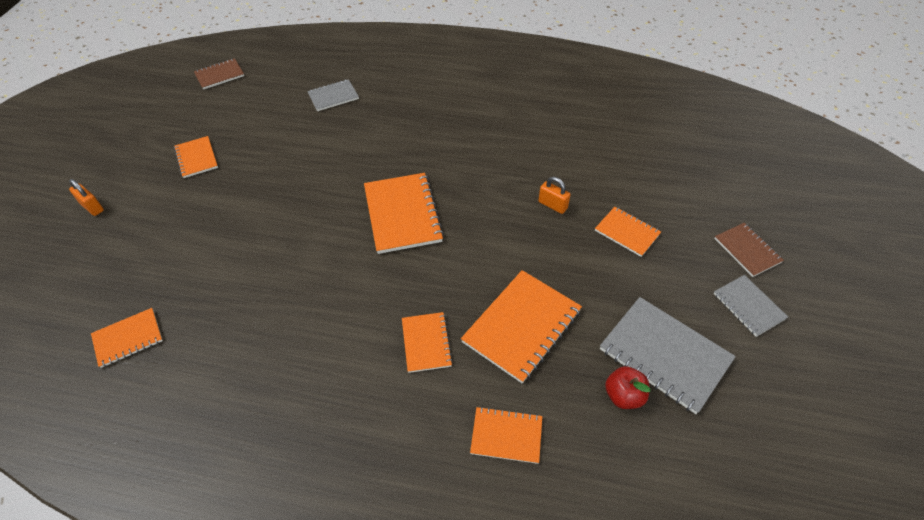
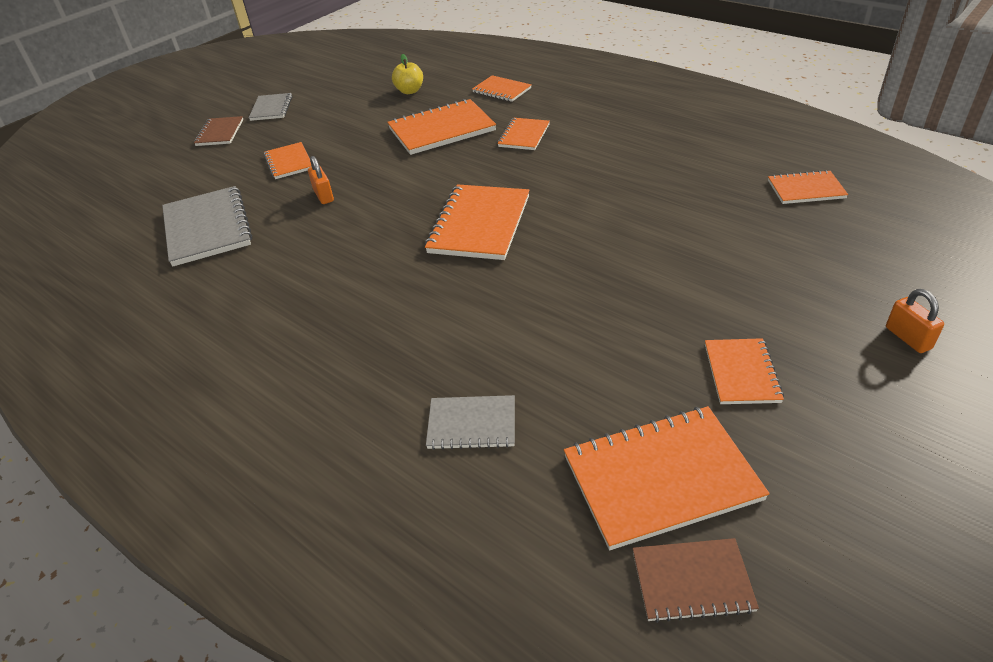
camera: 150 degrees left, 10 degrees down
grey notebook [600,297,736,414] -> grey notebook moved to [162,186,252,267]
red apple [605,366,650,409] -> yellow apple [392,54,423,94]
none -> orange notebook [564,406,770,550]

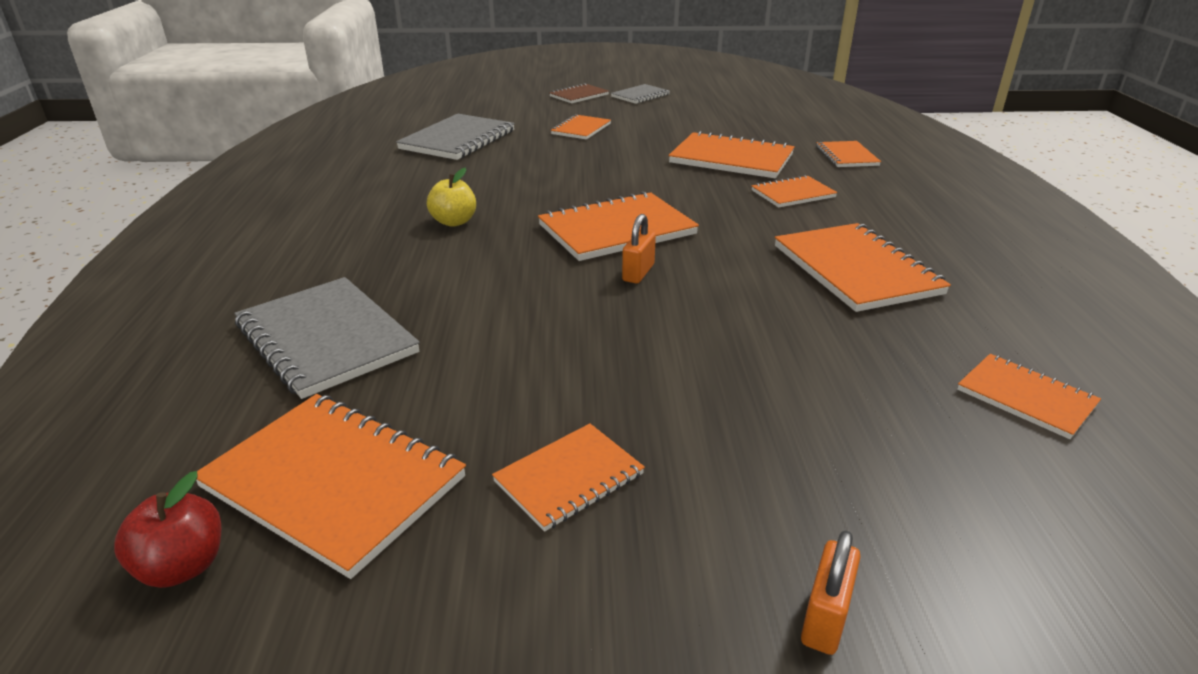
camera: 45 degrees right, 10 degrees down
orange padlock [308,156,334,204] -> orange padlock moved to [622,214,656,283]
yellow apple [392,54,423,94] -> yellow apple moved to [427,168,476,227]
grey notebook [426,395,515,450] -> grey notebook [234,277,420,399], size x1.74
brown notebook [632,538,759,623] -> red apple [114,471,221,588]
none -> orange notebook [775,223,951,312]

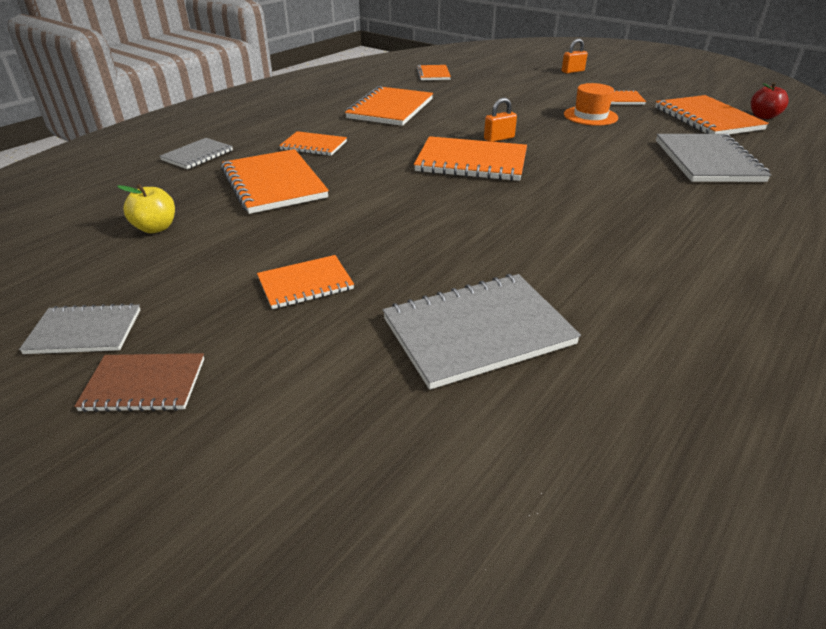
camera: 140 degrees left, 5 degrees up
yellow apple [427,168,476,227] -> yellow apple moved to [117,184,175,233]
orange notebook [816,141,881,167] -> grey notebook [159,138,233,169]
none -> orange hat [564,83,618,126]

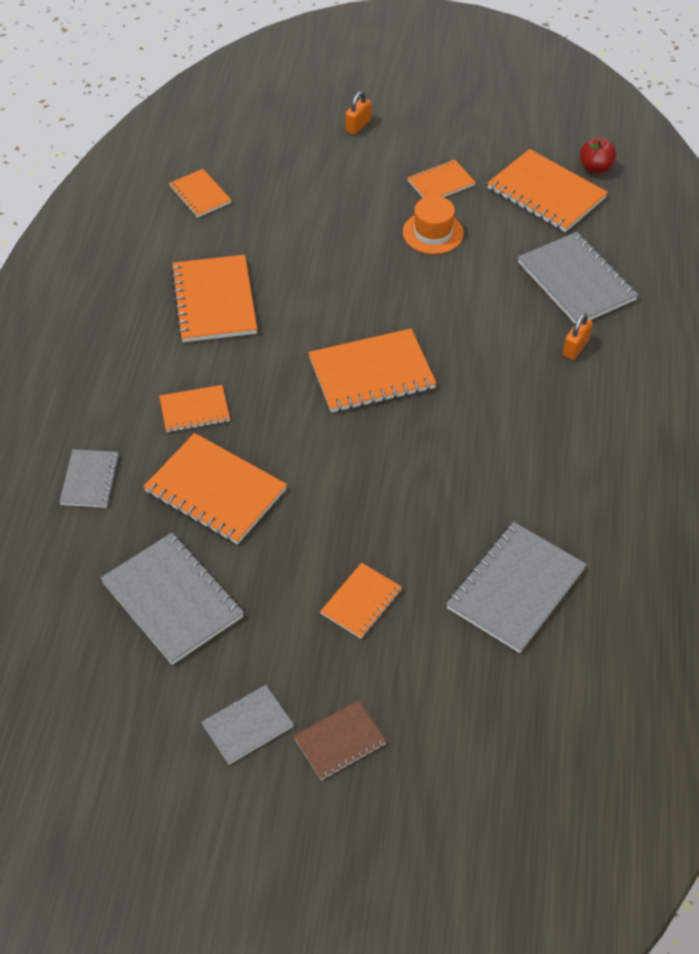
camera: 30 degrees left, 15 degrees up
yellow apple [117,184,175,233] -> grey notebook [100,533,244,665]
orange padlock [484,98,517,142] -> orange padlock moved to [563,313,593,360]

